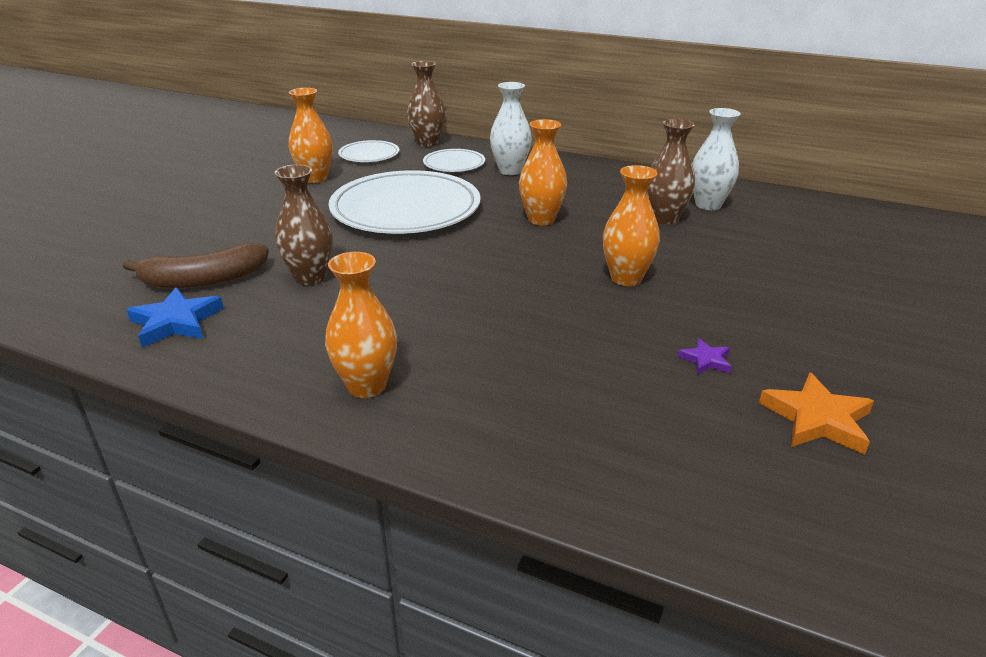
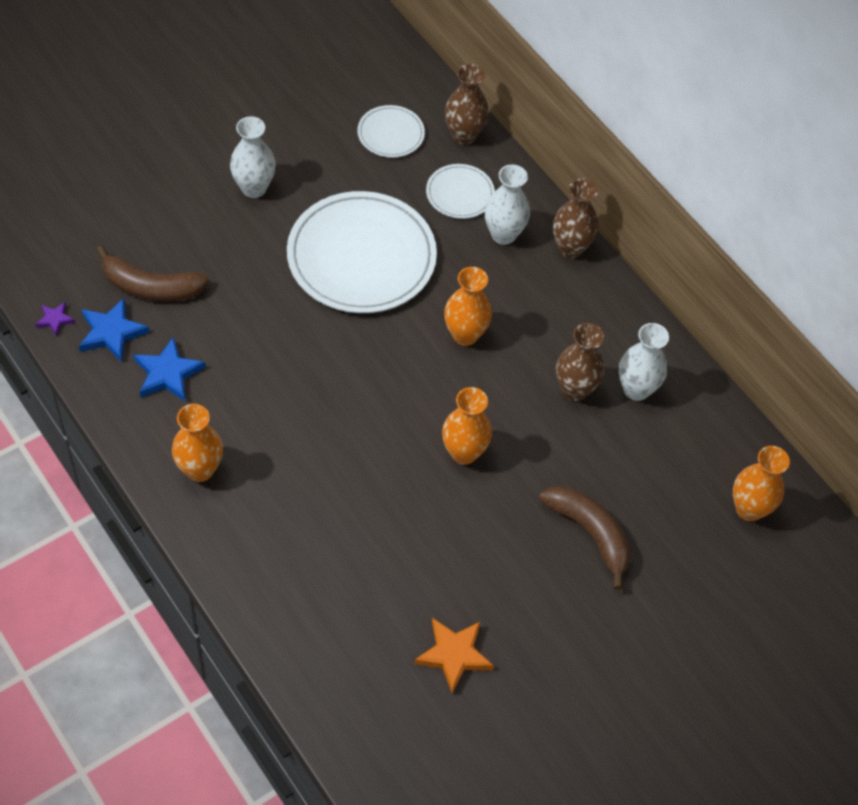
camera: 25 degrees right, 25 degrees up
brown vase [275,164,333,285] -> brown vase moved to [553,178,599,258]
orange vase [289,88,332,183] -> orange vase moved to [733,446,790,521]
purple star [678,338,732,375] -> purple star moved to [35,302,75,336]
none -> blue star [133,337,206,402]
none -> white vase [230,116,276,198]
none -> brown banana [539,485,631,590]

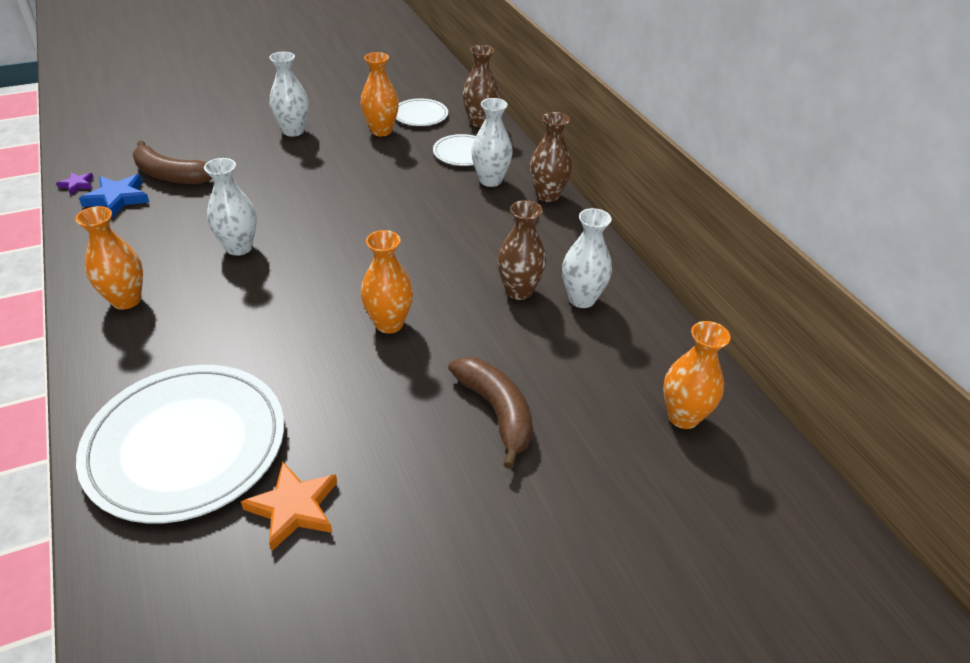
camera: 15 degrees right, 15 degrees down
blue star [133,337,206,402] -> none
white plate [287,191,437,313] -> white plate moved to [76,365,284,524]
orange vase [444,267,492,346] -> orange vase moved to [360,52,399,136]
none -> white vase [204,158,257,256]

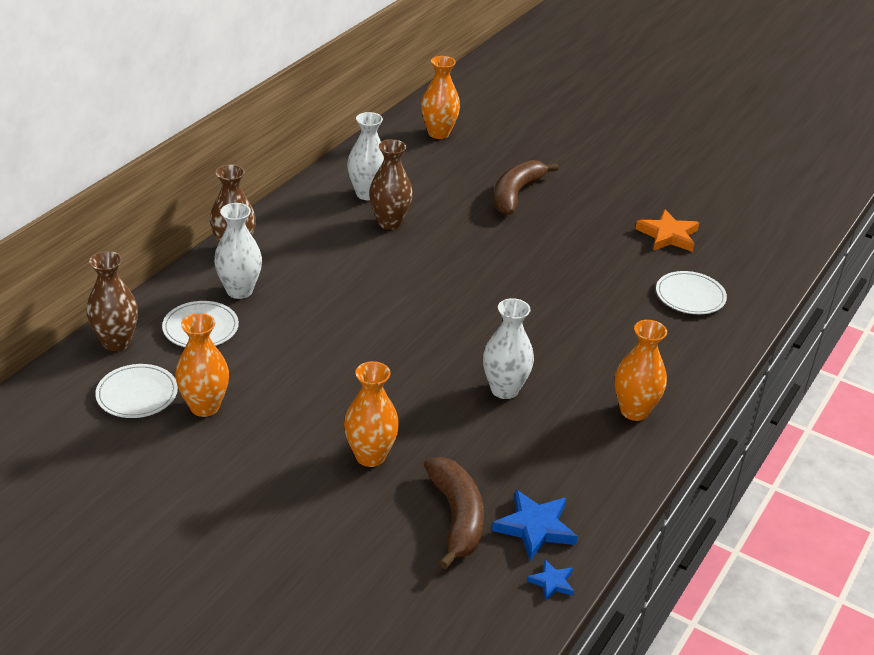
camera: 125 degrees left, 5 degrees down
purple star [56,172,94,195] -> blue star [527,559,574,601]
white plate [76,365,284,524] -> white plate [656,271,727,314], size x0.48
white vase [269,52,309,137] -> none
orange vase [361,230,413,334] -> orange vase moved to [344,361,399,467]

